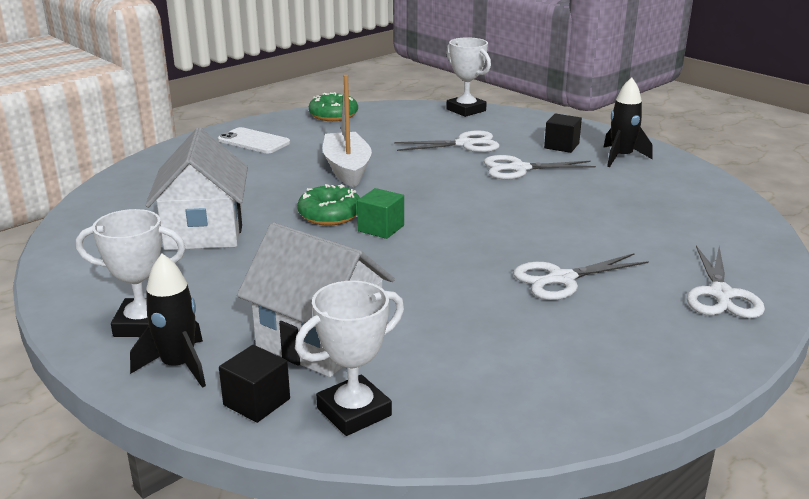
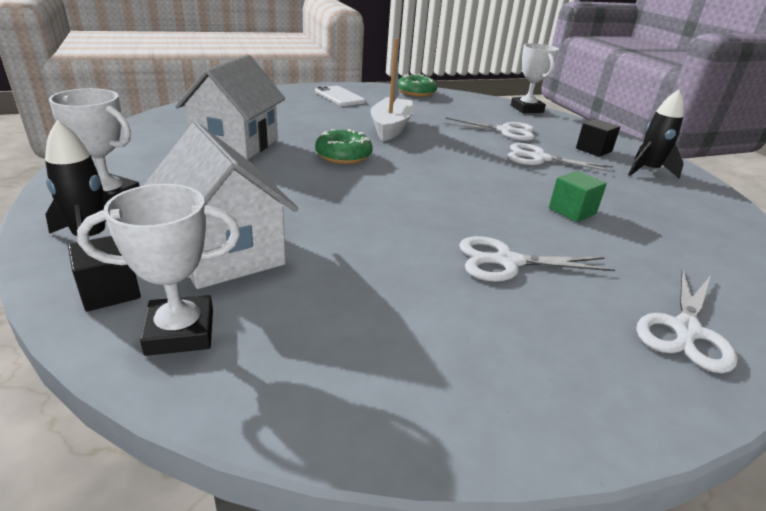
camera: 20 degrees right, 5 degrees up
green cube [357,188,404,239] -> green cube moved to [549,171,607,222]

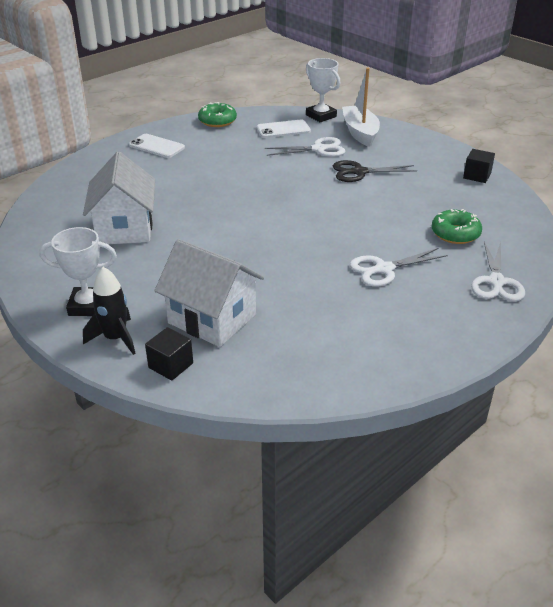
camera: 20 degrees left, 5 degrees up
white trophy [77,184,240,356] -> none
green donut [315,129,373,164] -> green donut moved to [432,209,482,244]
white boat [370,38,413,141] -> white boat moved to [342,68,380,147]
white scissors [507,143,615,173] -> black scissors [333,160,417,182]
green cube [549,171,607,222] -> none
black cube [576,119,620,157] -> black cube moved to [463,149,495,183]
black rocket [628,90,684,179] -> none
none -> white phone [257,119,311,138]

